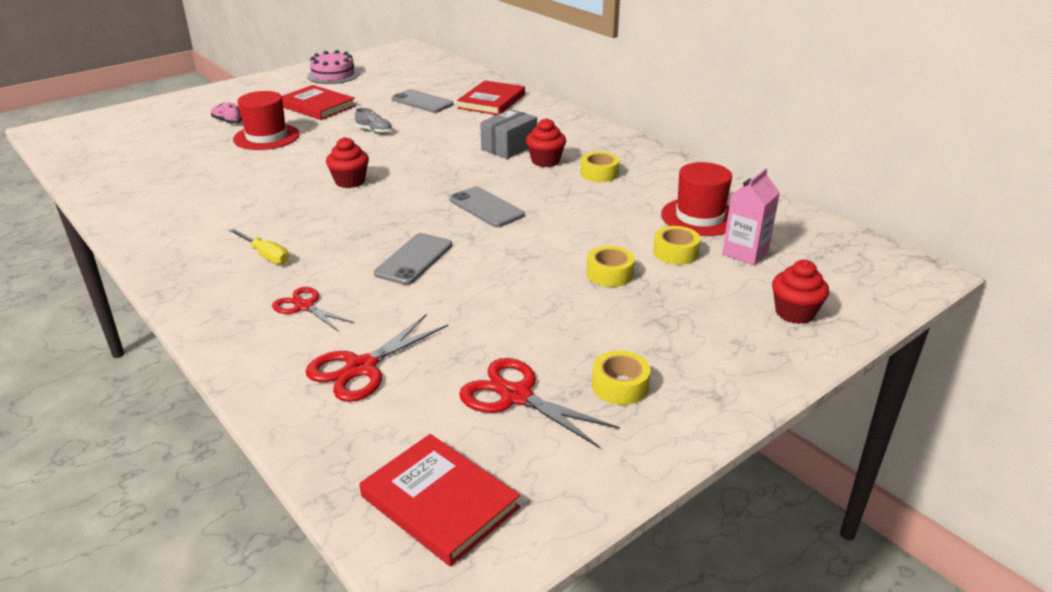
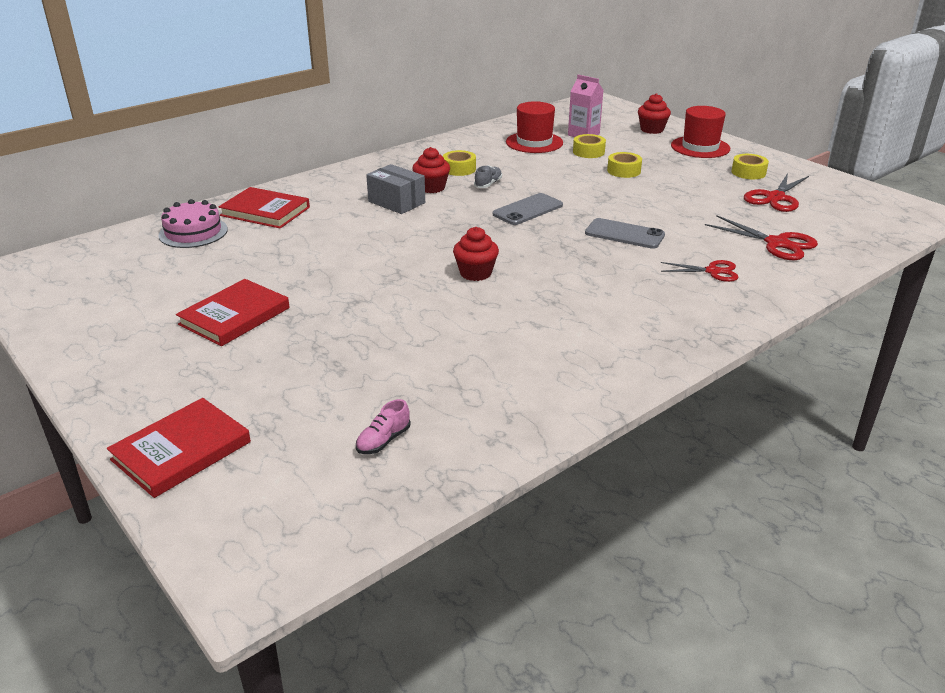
camera: 90 degrees left, 0 degrees up
pink shoe [211,103,242,123] -> pink shoe moved to [356,399,410,454]
yellow screwdriver [228,228,289,264] -> none
red hat [233,91,300,150] -> red hat moved to [671,106,730,158]
red scissors [272,287,354,331] -> red scissors turned 120 degrees counterclockwise [660,260,738,282]
pink cake [307,50,359,84] -> pink cake moved to [158,199,228,248]
grey shoe [355,108,392,134] -> grey shoe moved to [474,165,502,188]
red book [360,434,520,566] -> red book moved to [107,398,251,498]
grey phone [391,89,454,113] -> none

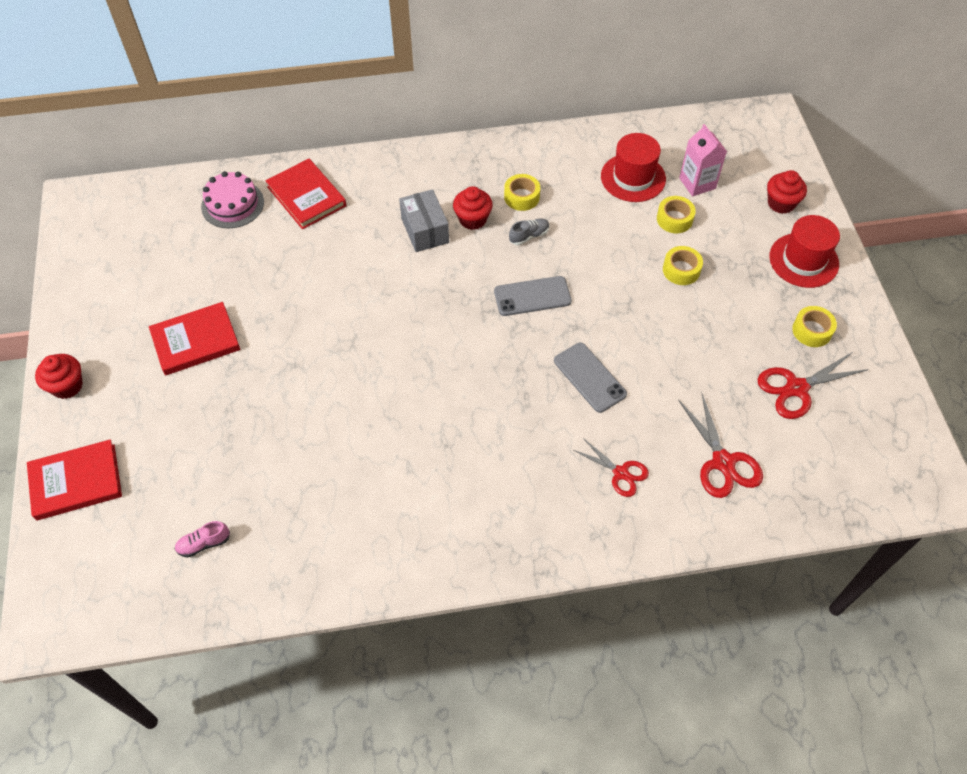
camera: 30 degrees right, 25 degrees up
red cupcake [453,227,499,281] -> red cupcake moved to [35,354,83,399]

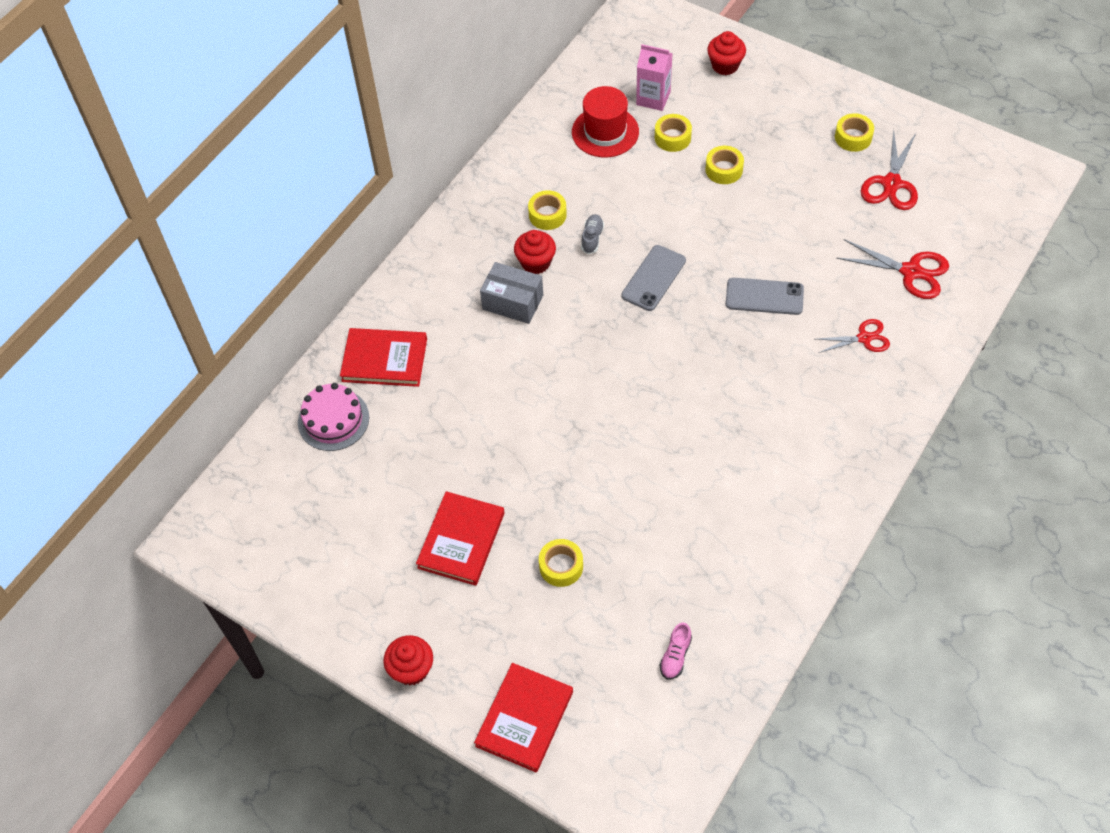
camera: 45 degrees left, 0 degrees up
red hat [769,215,840,288] -> none
none -> yellow tape [539,539,583,587]

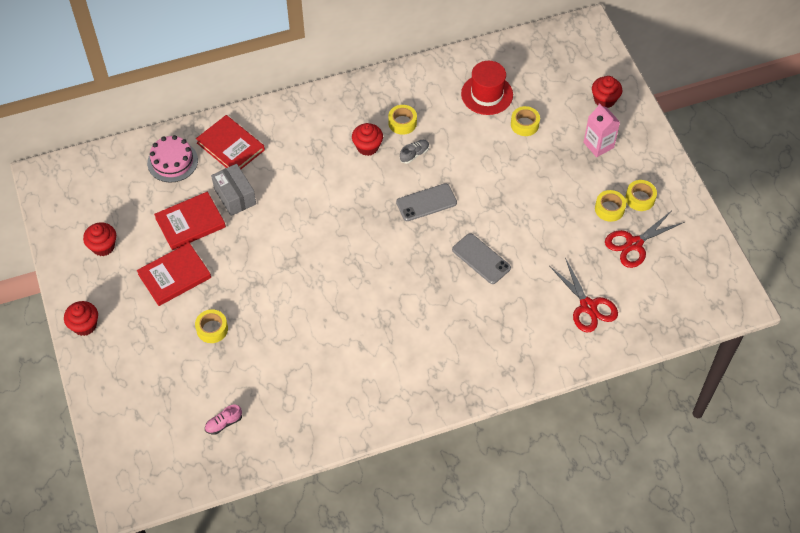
camera: 35 degrees right, 0 degrees up
red book [474,663,573,772] -> red book moved to [154,192,226,250]
grey box [480,262,543,324] -> grey box moved to [211,164,256,216]
pink carton [636,44,673,111] -> pink carton moved to [583,103,620,157]
yellow tape [706,146,744,184] -> yellow tape moved to [595,190,626,222]
red scissors [817,319,890,353] -> none
none -> red cupcake [83,222,116,256]

